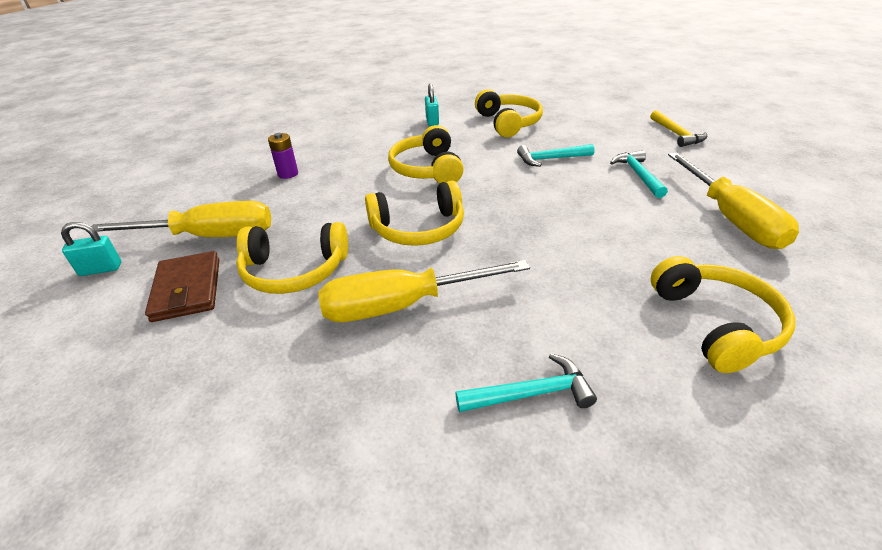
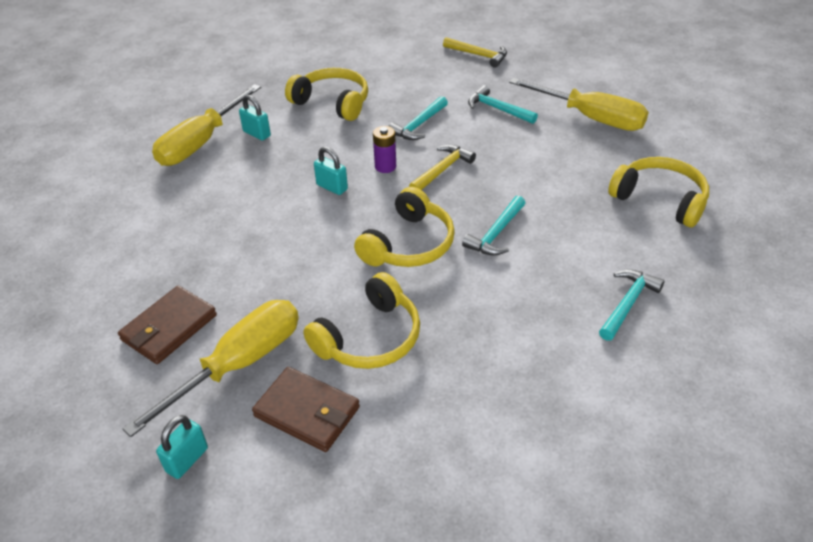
camera: 45 degrees left, 5 degrees up
purple battery [268,133,298,179] -> purple battery moved to [373,126,396,173]
yellow screwdriver [318,260,530,322] -> yellow screwdriver moved to [152,84,261,166]
yellow headphones [388,125,464,183] -> turquoise padlock [314,147,348,195]
none -> brown wallet [118,286,217,364]
none -> yellow hammer [409,145,476,190]
none -> turquoise hammer [462,196,525,256]

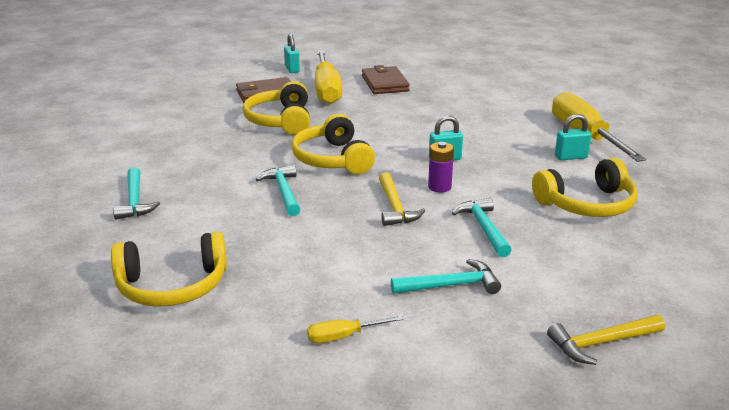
camera: 130 degrees right, 15 degrees down
yellow screwdriver [509,78,648,131] -> yellow screwdriver [307,315,404,343], size x0.44

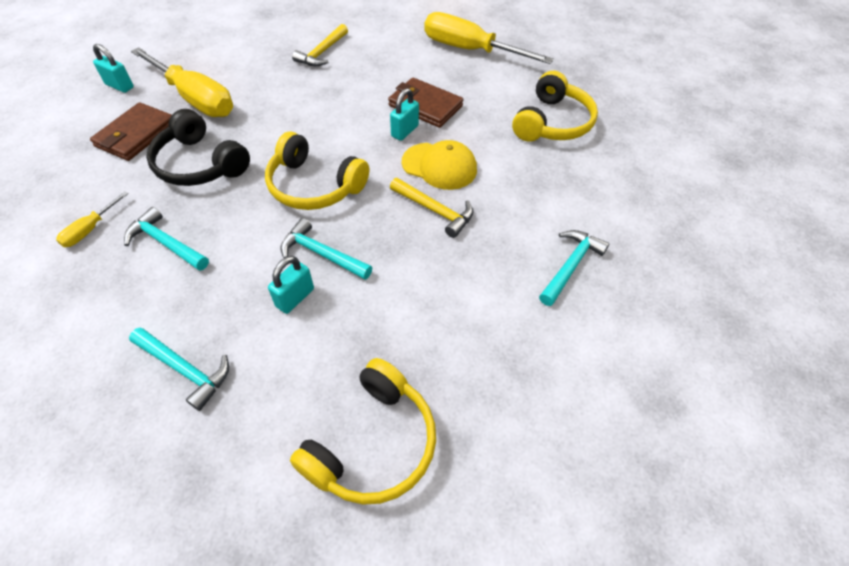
camera: 45 degrees left, 25 degrees up
yellow headphones [243,81,310,135] -> black headphones [146,109,250,186]
yellow screwdriver [307,315,404,343] -> yellow screwdriver moved to [56,191,129,247]
brown wallet [362,65,410,94] -> brown wallet moved to [388,77,463,128]
purple battery [428,142,454,193] -> yellow cap [402,140,477,190]
turquoise hammer [452,198,512,257] -> turquoise hammer moved to [124,207,209,271]
yellow hammer [547,315,665,365] -> yellow hammer moved to [292,24,348,66]
turquoise padlock [555,114,591,160] -> turquoise padlock moved to [268,256,314,314]

